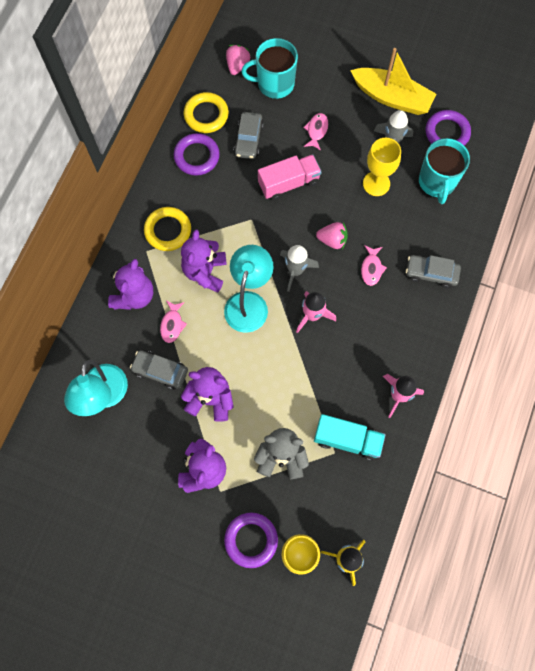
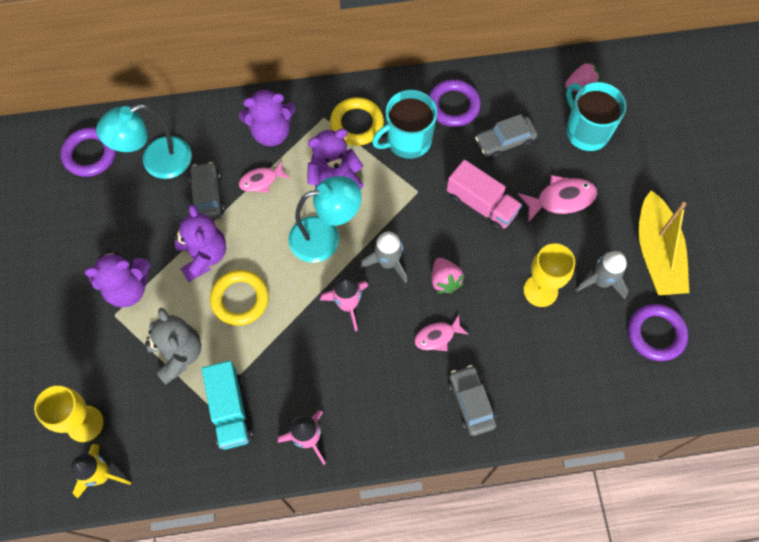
camera: 60 degrees right, 5 degrees down
yellow ring [184,92,229,133] -> yellow ring moved to [210,270,269,326]
purple ring [224,512,278,568] -> purple ring moved to [60,127,116,177]
pink fish [303,113,329,151] -> pink fish [518,175,598,223], size x1.54
turquoise mug [419,138,470,204] -> turquoise mug moved to [372,90,437,159]

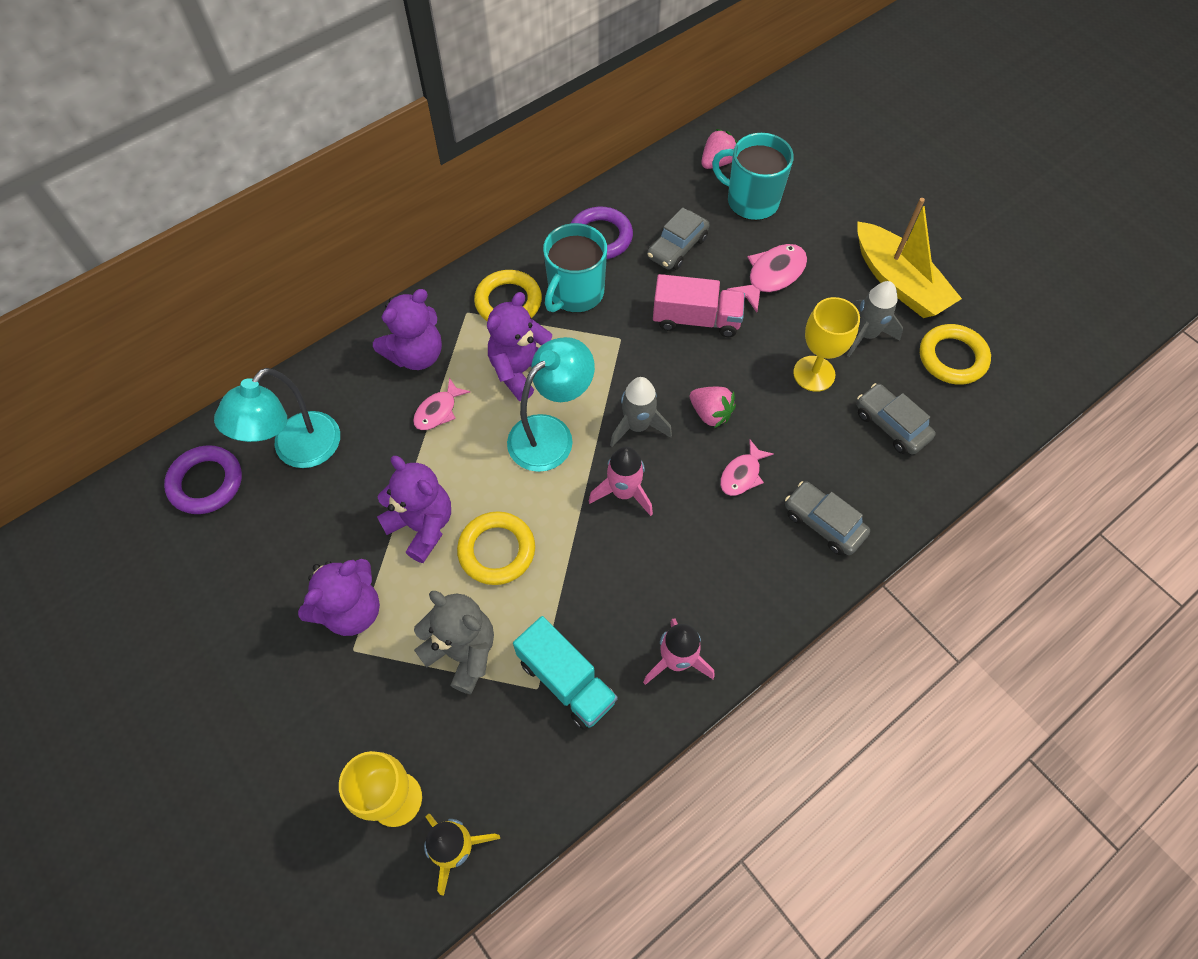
camera: 30 degrees left, 5 degrees down
grey car [189,162,224,220] -> grey car moved to [856,383,936,454]
purple ring [628,304,688,361] -> yellow ring [920,324,991,385]

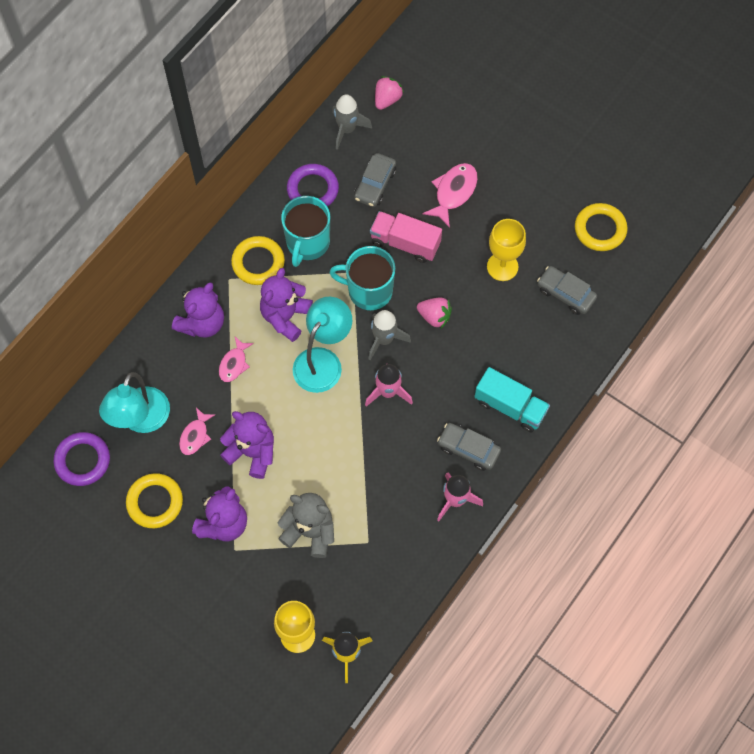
camera: 15 degrees left, 5 degrees up
yellow ring [457,511,535,585] -> yellow ring moved to [126,473,183,528]
turquoise truck [513,616,618,730] -> turquoise truck moved to [475,367,550,432]
pink truck [653,274,745,337] -> pink truck turned 150 degrees counterclockwise [370,211,442,263]
turquoise mug [712,133,794,220] -> turquoise mug moved to [330,246,395,310]
pink fish [720,440,774,496] -> pink fish moved to [179,408,215,455]
grey car [785,481,870,555] -> grey car moved to [437,423,501,471]
grey rocket [847,281,903,357] -> grey rocket moved to [332,94,372,150]
yellow boat [857,198,962,318] -> none

